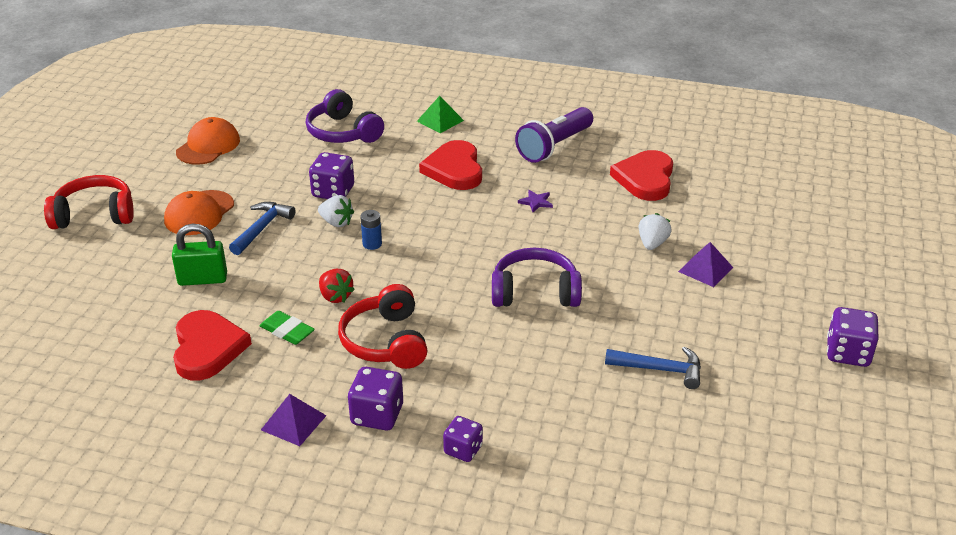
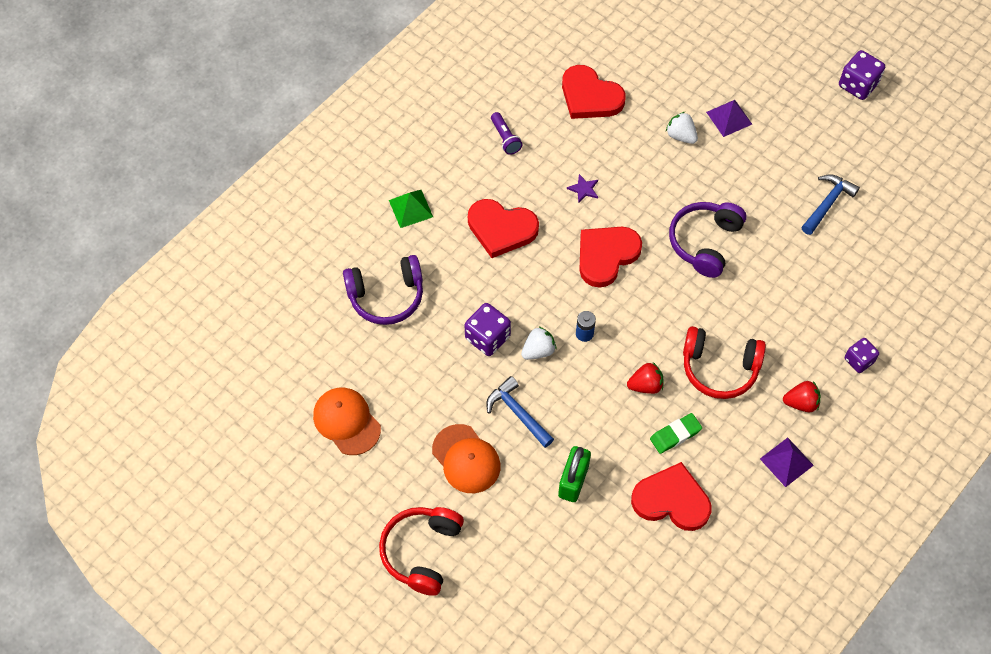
camera: 65 degrees left, 25 degrees up
purple dice [348,367,403,430] -> red strawberry [783,381,821,412]
purple flashlight [515,107,593,163] -> purple flashlight [491,112,523,155], size x0.51
none -> red heart [579,227,642,288]

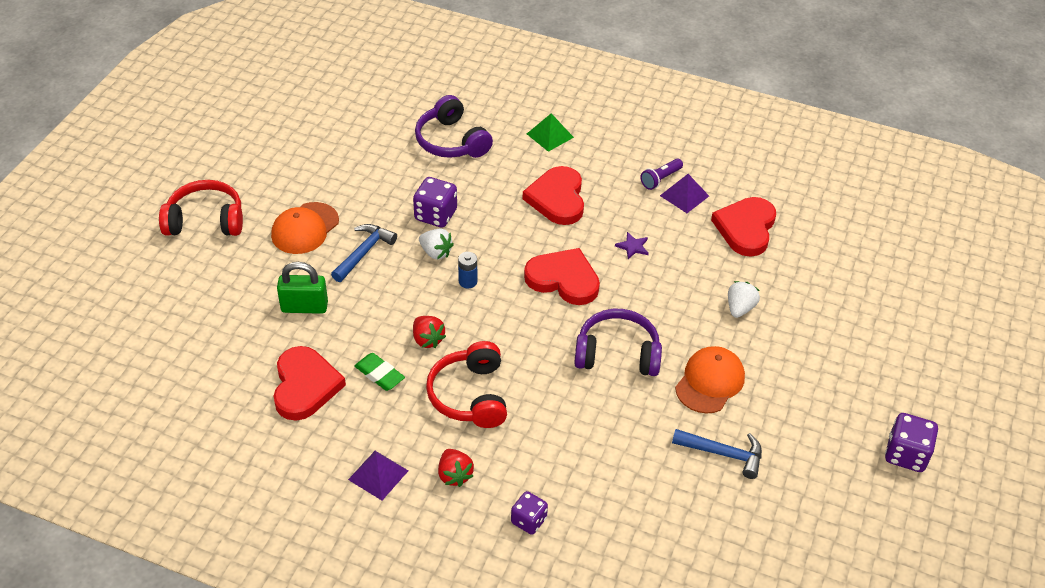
camera: 70 degrees right, 15 degrees down
orange cap [313,388,381,455] -> orange cap moved to [675,346,745,413]
purple pyramid [706,100,752,137] -> purple pyramid moved to [660,174,709,213]

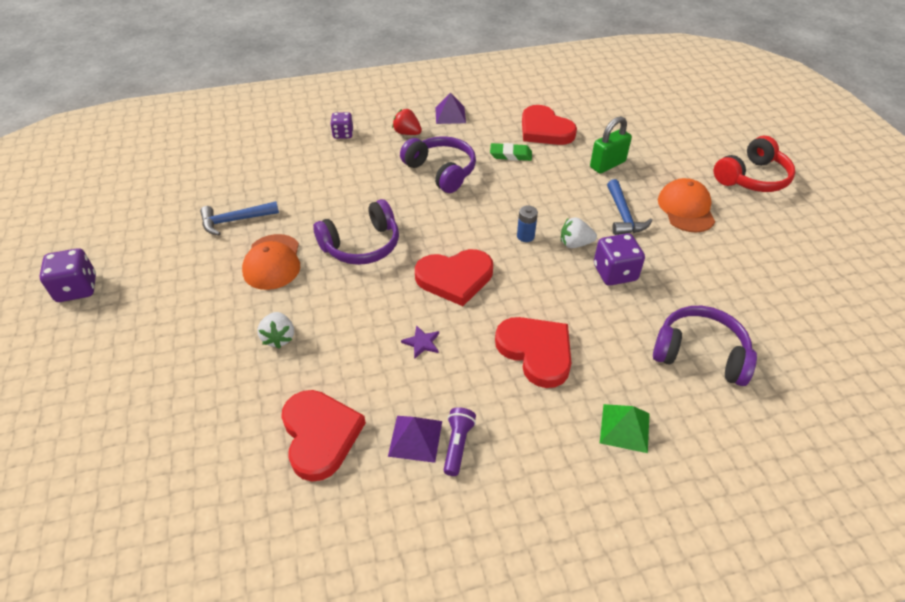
camera: 145 degrees right, 0 degrees up
red strawberry [413,316,446,348] -> none
red headphones [426,341,507,428] -> purple headphones [400,136,476,193]

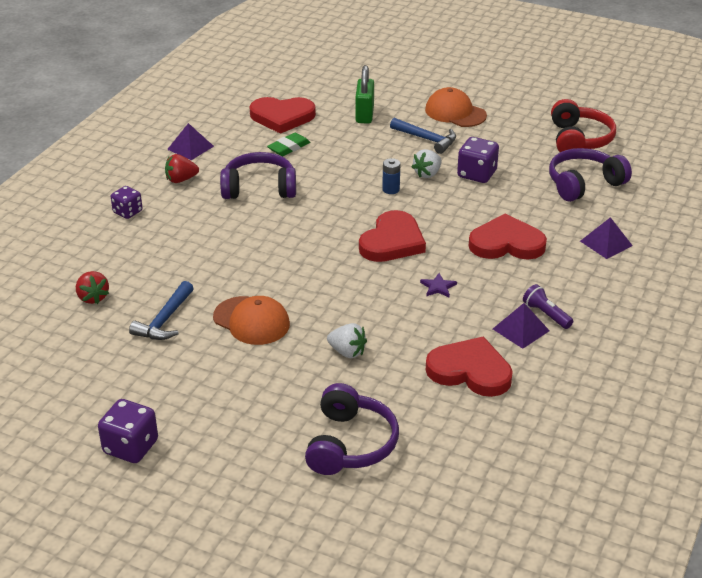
camera: 50 degrees left, 10 degrees down
purple headphones [313,199,399,265] -> purple headphones moved to [305,383,399,475]
green pyramid [600,404,650,453] -> purple pyramid [580,217,633,259]
red headphones [714,136,795,192] -> red headphones moved to [551,99,616,152]
none -> red strawberry [76,271,109,304]

